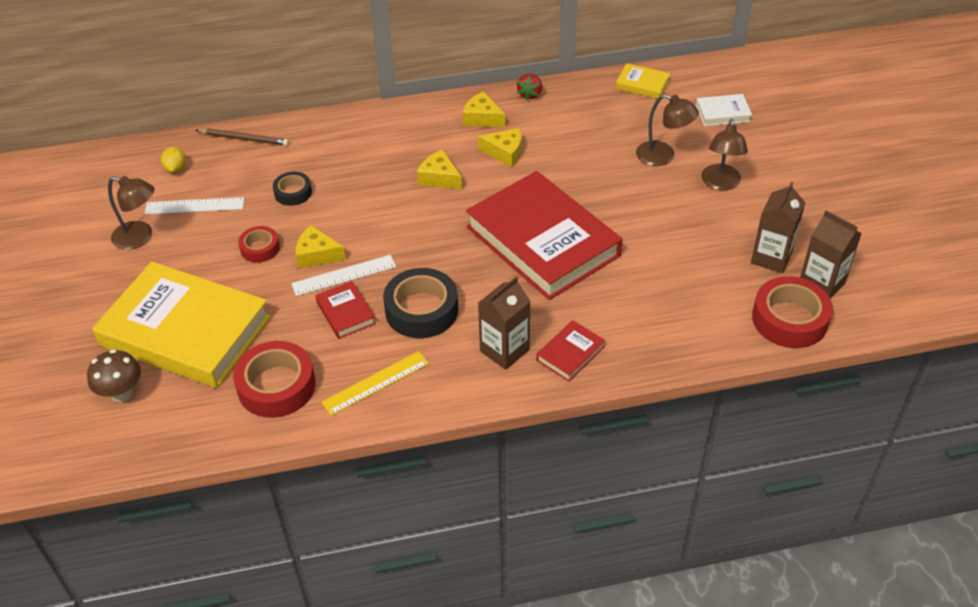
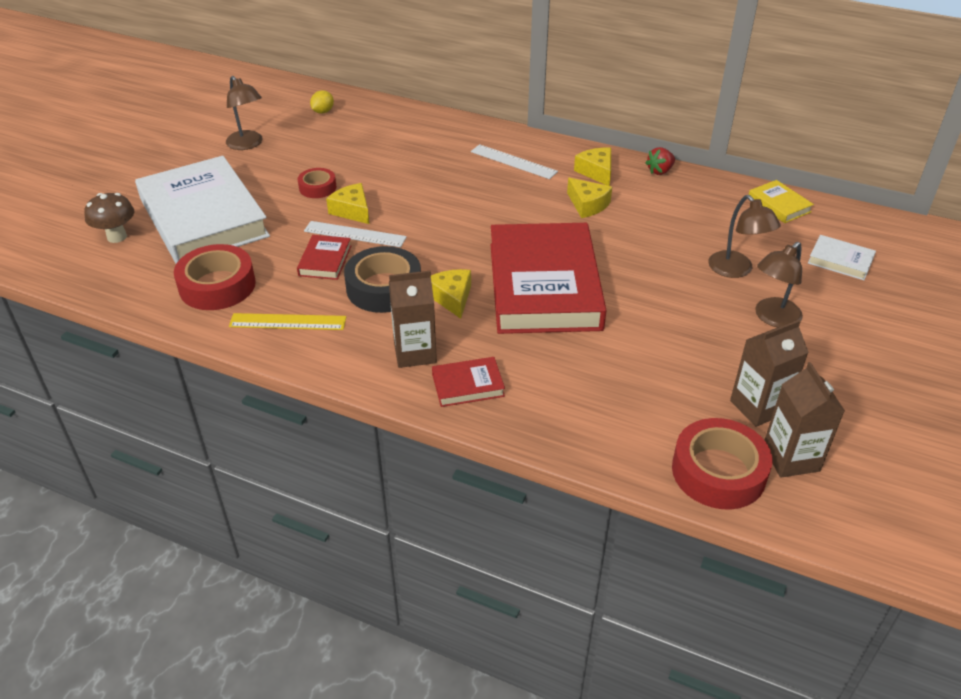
camera: 35 degrees right, 5 degrees down
yellow book [92,261,271,388] -> white book [135,156,270,264]
white ruler [144,197,245,214] -> white ruler moved to [471,144,558,179]
brown pencil [196,128,289,146] -> none
black tape [273,172,312,206] -> none
yellow cheese [417,150,462,189] -> yellow cheese moved to [431,269,471,319]

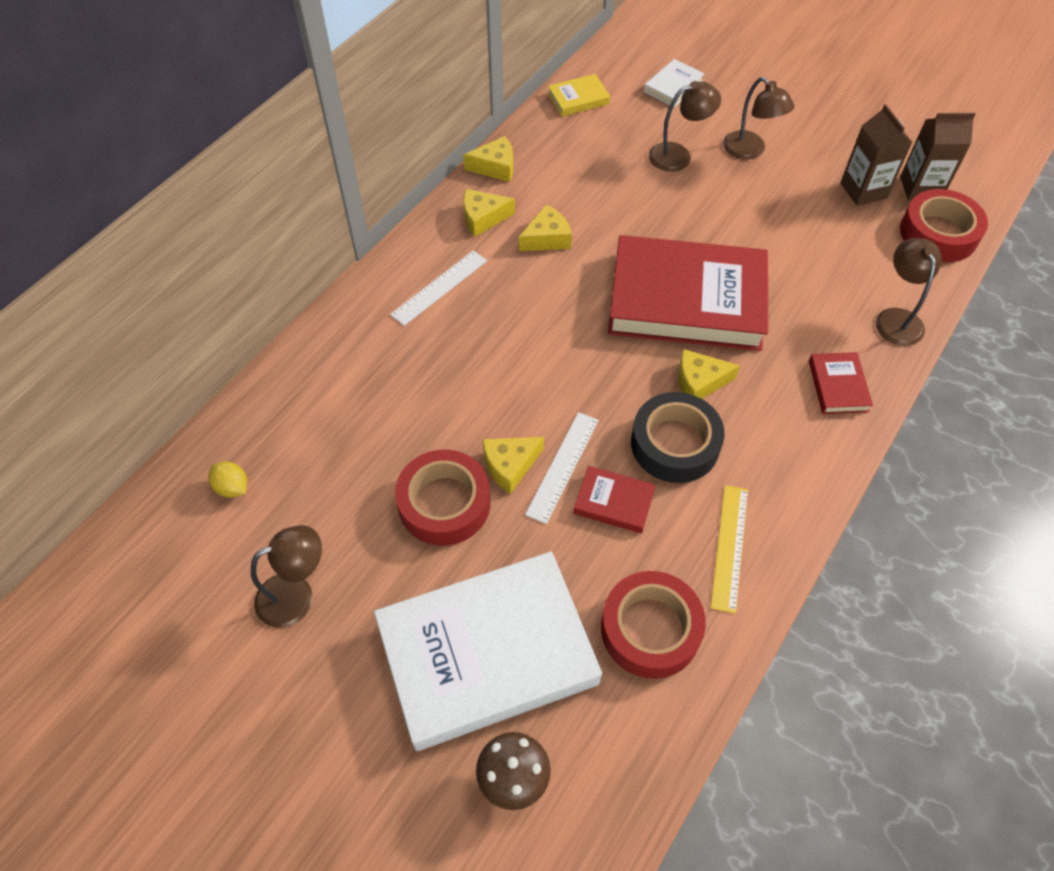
camera: 80 degrees left, 15 degrees up
red tape [298,168,337,198] -> red tape [395,449,490,546], size x1.77
brown carton [389,271,437,368] -> none
red strawberry [645,147,675,175] -> yellow cheese [463,136,513,182]
none -> brown lamp [876,238,942,346]

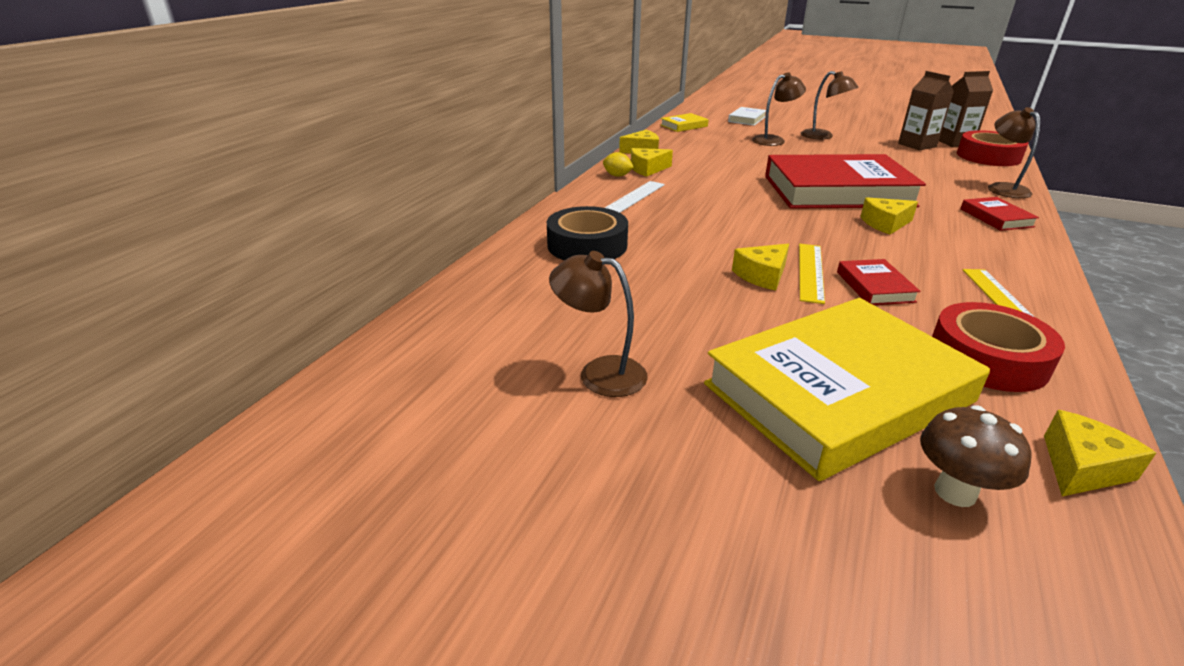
camera: 10 degrees left, 25 degrees down
yellow lemon [209,462,247,498] -> yellow lemon moved to [603,152,634,177]
brown lamp [251,525,322,628] -> brown lamp turned 120 degrees counterclockwise [549,251,648,397]
white book [374,551,602,751] -> yellow book [704,298,990,481]
red tape [395,449,490,546] -> none
yellow cheese [519,204,572,251] -> yellow cheese moved to [1044,410,1156,496]
white ruler [525,412,599,524] -> yellow ruler [799,244,825,304]
red book [574,466,656,533] -> red book turned 75 degrees clockwise [837,259,921,305]
black tape [631,392,725,483] -> black tape moved to [547,206,628,261]

